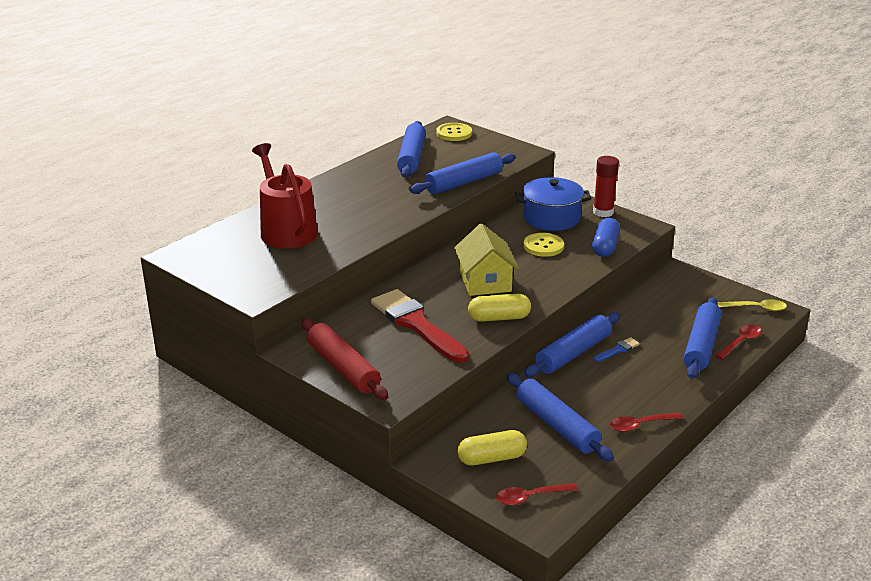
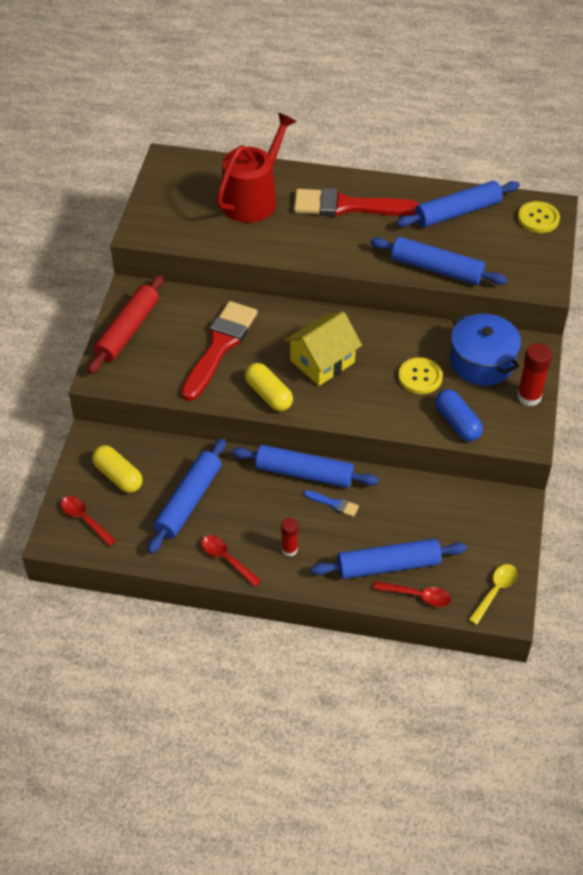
camera: 60 degrees right, 20 degrees up
blue capsule [592,218,620,257] -> blue capsule turned 75 degrees clockwise [435,389,483,441]
yellow spoon [718,299,787,311] -> yellow spoon turned 120 degrees counterclockwise [468,564,517,625]
none -> red glue stick [281,518,298,557]
none -> red brush [294,188,419,216]

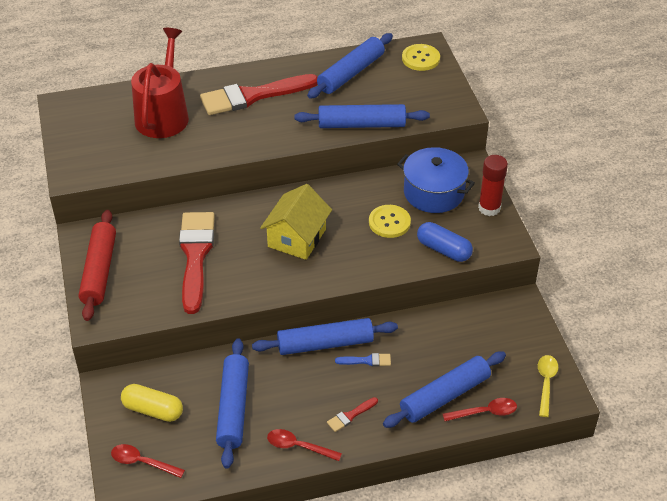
camera: 25 degrees left, 5 degrees down
yellow capsule [245,363,293,411] -> none
red glue stick [281,518,298,557] -> red brush [327,397,378,432]

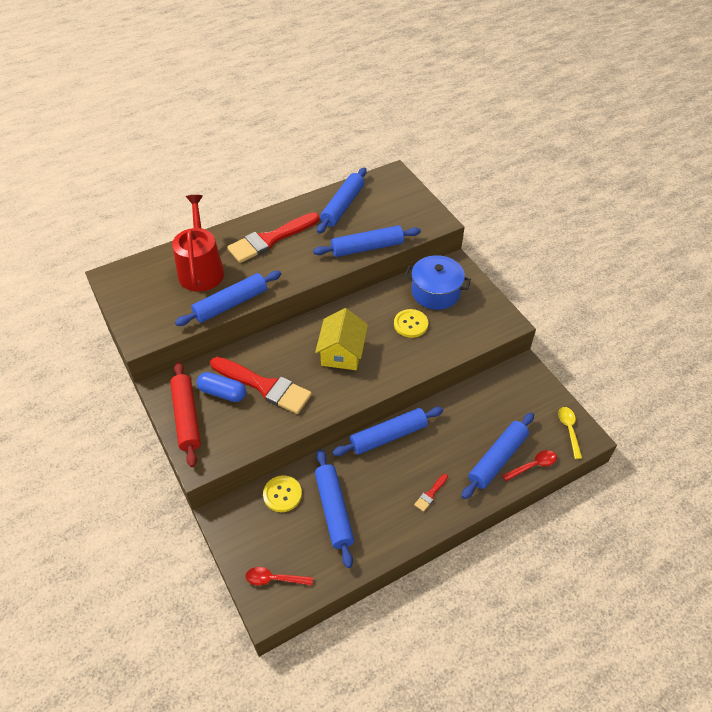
camera: 15 degrees left, 5 degrees up
yellow capsule [121,384,183,422] -> none
red brush [179,212,215,314] -> red brush turned 135 degrees clockwise [210,357,312,414]
red spoon [267,429,342,461] -> none
blue brush [335,353,391,367] -> none
yellow button [402,44,440,71] -> yellow button moved to [263,475,302,512]
blue capsule [417,222,473,262] -> blue capsule moved to [197,372,246,402]
red glue stick [478,155,508,216] -> none
none -> blue rolling pin [175,271,281,326]

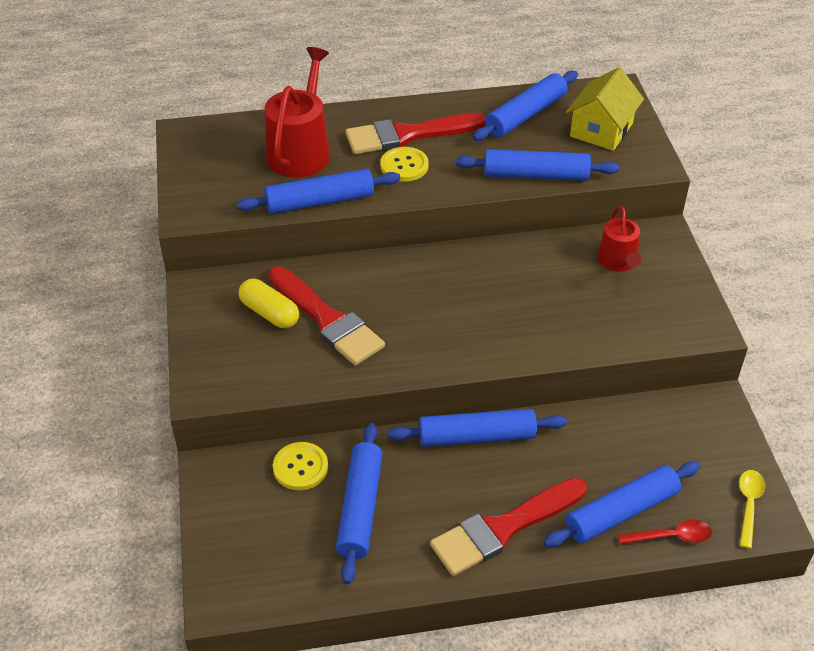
camera: 20 degrees right, 5 degrees down
red rolling pin [170,362,201,467] -> none
blue capsule [197,372,246,402] -> yellow capsule [239,279,299,328]
red spoon [246,567,313,585] -> none
yellow house [315,308,368,370] -> yellow house moved to [566,67,644,151]
yellow button [394,309,428,338] -> yellow button moved to [380,147,429,182]
blue pot [405,255,471,310] -> red watering can [597,206,641,272]
red brush [414,474,448,512] -> red brush [430,478,587,576], size x2.43

